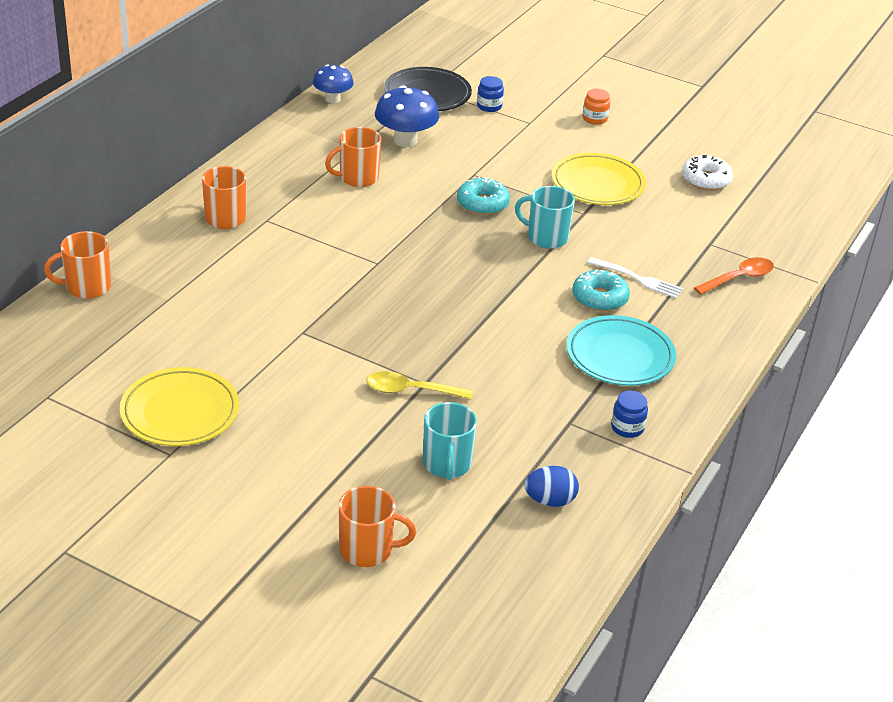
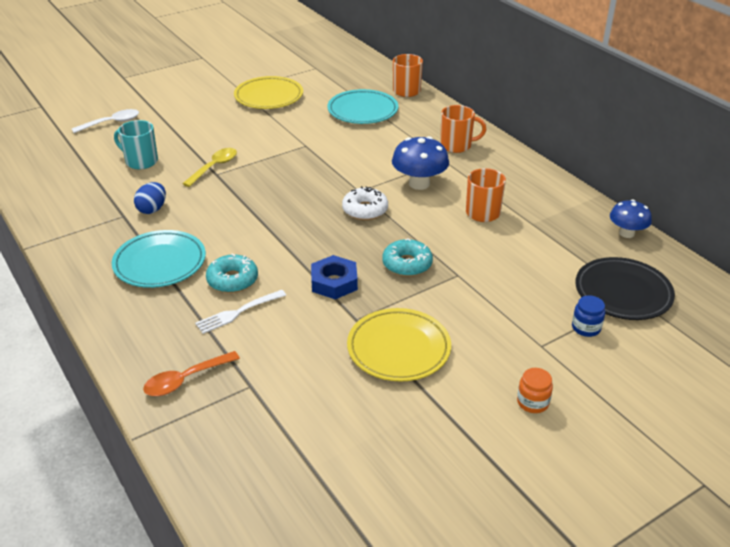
camera: 120 degrees right, 0 degrees up
orange mug [339,486,416,567] -> white spoon [72,109,139,133]
blue mushroom [375,85,439,147] -> blue mushroom moved to [392,136,449,190]
turquoise mug [515,186,575,249] -> blue nut [311,255,358,299]
blue egg [525,466,579,507] -> blue egg moved to [134,182,166,214]
blue jar [611,391,648,438] -> none
white donut [682,155,733,191] -> white donut moved to [342,186,388,220]
orange spoon [694,257,774,295] -> orange spoon turned 60 degrees clockwise [143,351,240,396]
none -> turquoise plate [327,89,398,124]

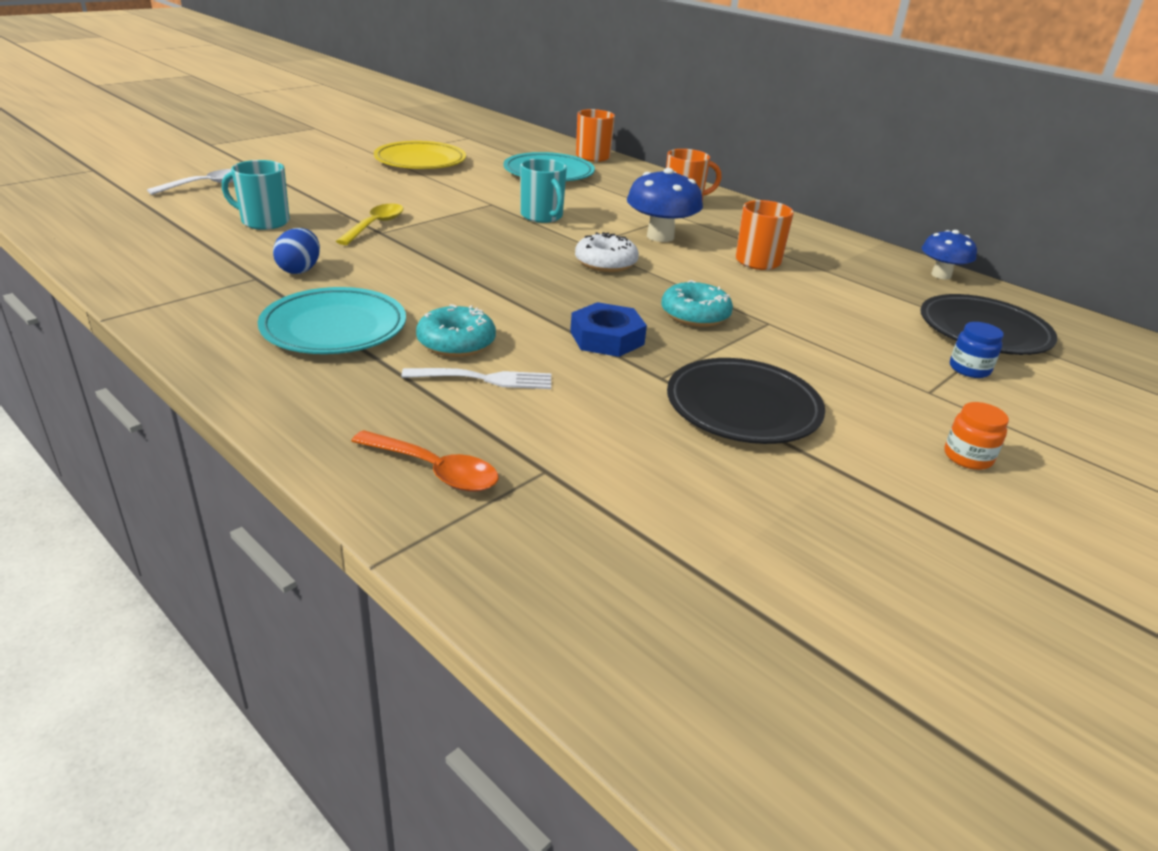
camera: 15 degrees left, 5 degrees down
orange spoon [143,351,240,396] -> orange spoon turned 105 degrees counterclockwise [351,430,499,492]
white fork [195,290,286,334] -> white fork turned 135 degrees counterclockwise [401,368,551,389]
yellow plate [347,308,451,382] -> black plate [667,358,825,444]
none -> turquoise mug [520,158,567,223]

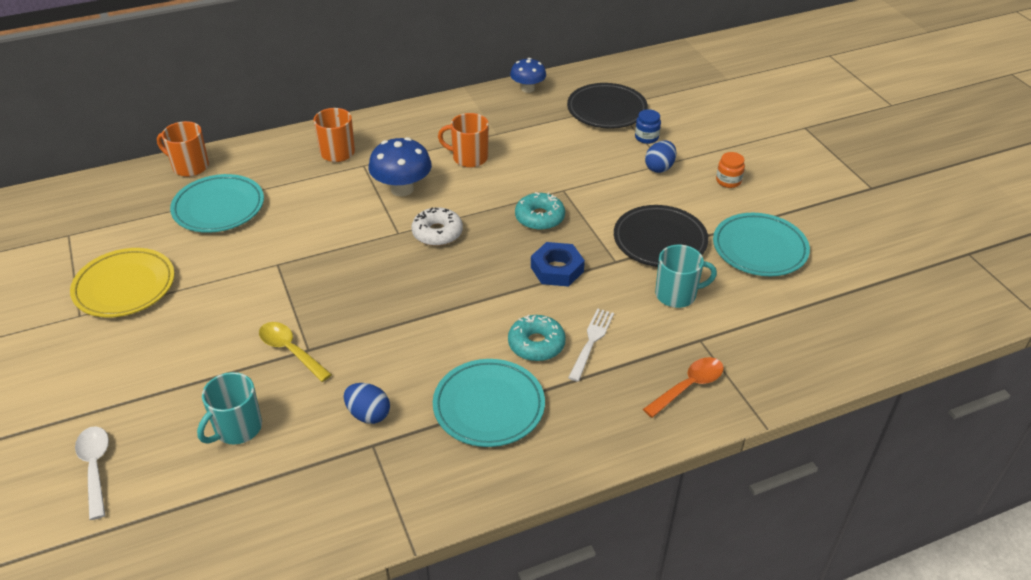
camera: 65 degrees left, 10 degrees up
turquoise mug [520,158,567,223] -> turquoise mug moved to [655,245,717,308]
none -> blue egg [645,140,676,173]
none -> turquoise plate [713,213,810,276]

